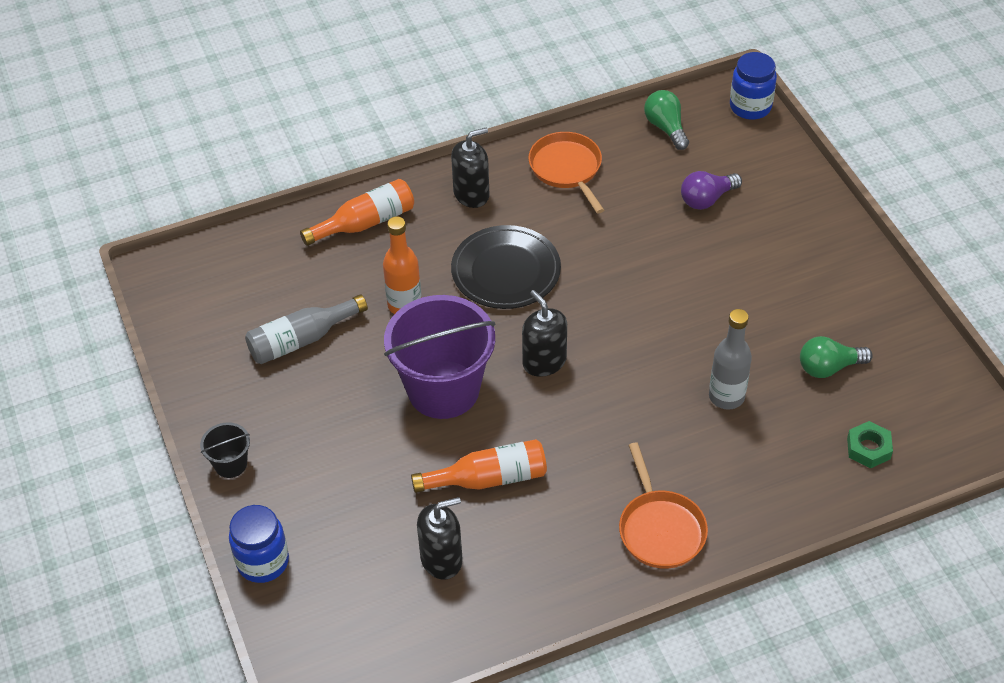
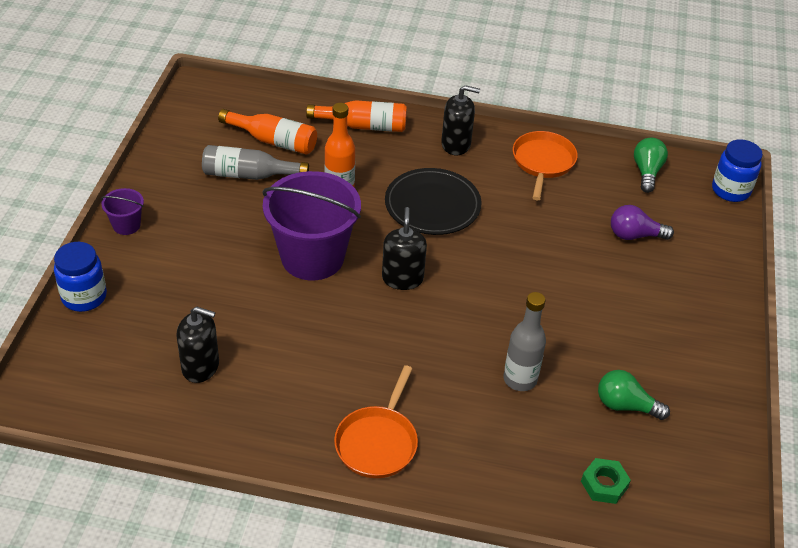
camera: 30 degrees right, 5 degrees down
black bucket [200,422,250,478] -> purple bucket [101,188,144,235]
orange bottle [411,439,547,493] -> orange bottle moved to [218,109,317,155]

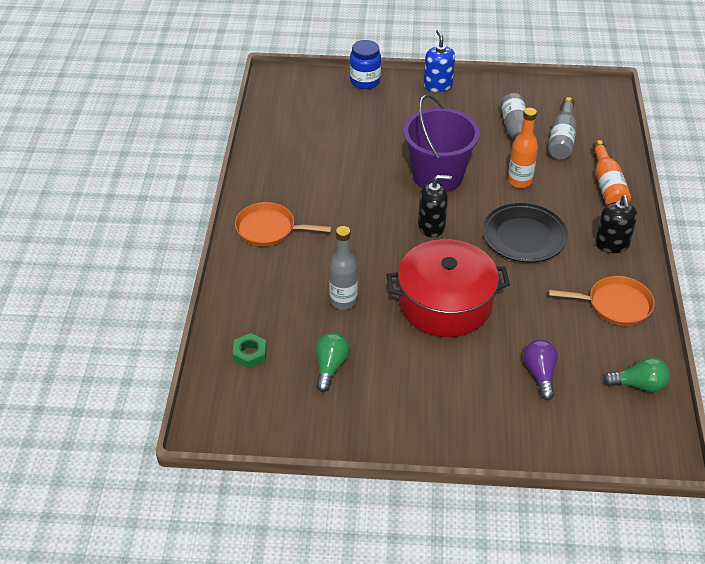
camera: 85 degrees right, 0 degrees up
purple bucket [101,188,144,235] -> blue soap dispenser [424,30,455,92]
black soap dispenser [176,306,219,383] -> none
orange bottle [218,109,317,155] -> grey bottle [548,97,577,160]
blue jar [712,139,763,202] -> none
none -> red pot [386,239,510,337]

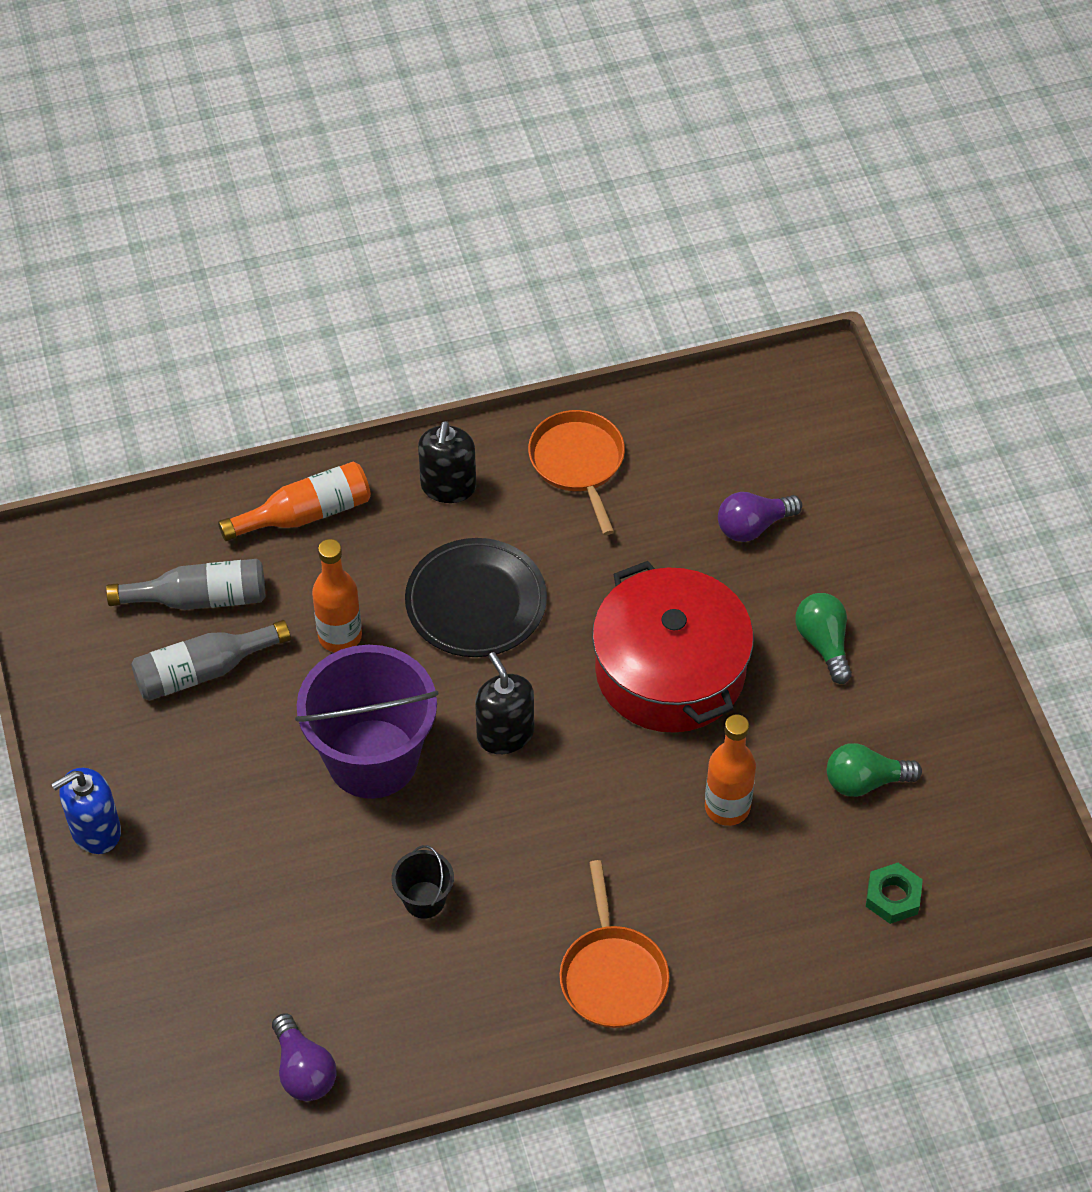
camera: 110 degrees left, 10 degrees up
grey bottle [329,226,358,310] -> orange bottle [705,714,756,826]
blue jar [350,40,381,89] -> none
black soap dispenser [595,195,637,253] -> black soap dispenser turned 120 degrees clockwise [418,421,476,503]
green light bulb [603,357,670,392] -> green light bulb moved to [795,593,852,684]
none -> purple light bulb [272,1013,337,1101]
none -> black bucket [392,845,454,919]

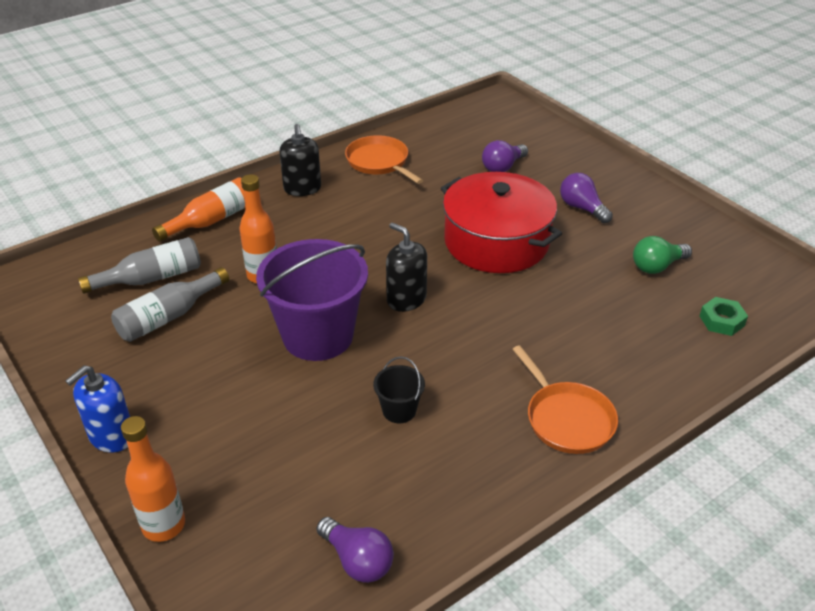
camera: 20 degrees left, 15 degrees down
black plate [405,538,547,657] -> none
orange bottle [705,714,756,826] -> orange bottle moved to [121,416,185,542]
green light bulb [795,593,852,684] -> purple light bulb [560,173,613,223]

